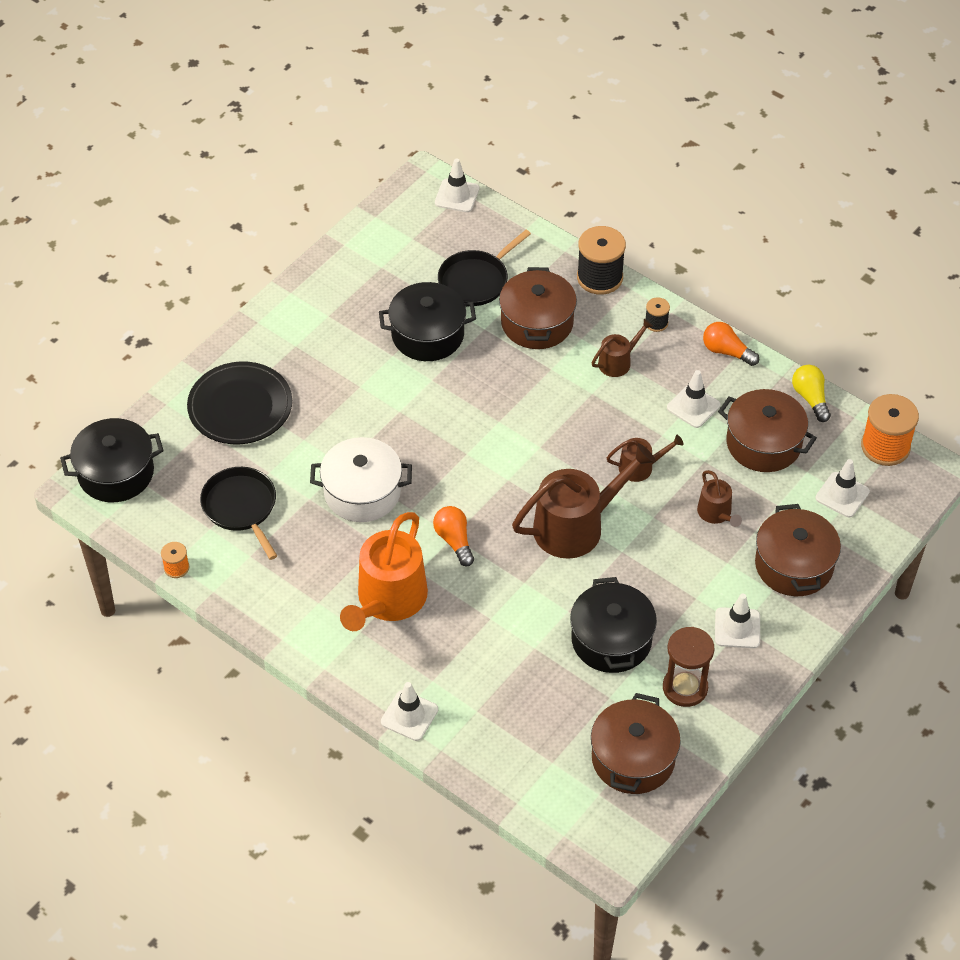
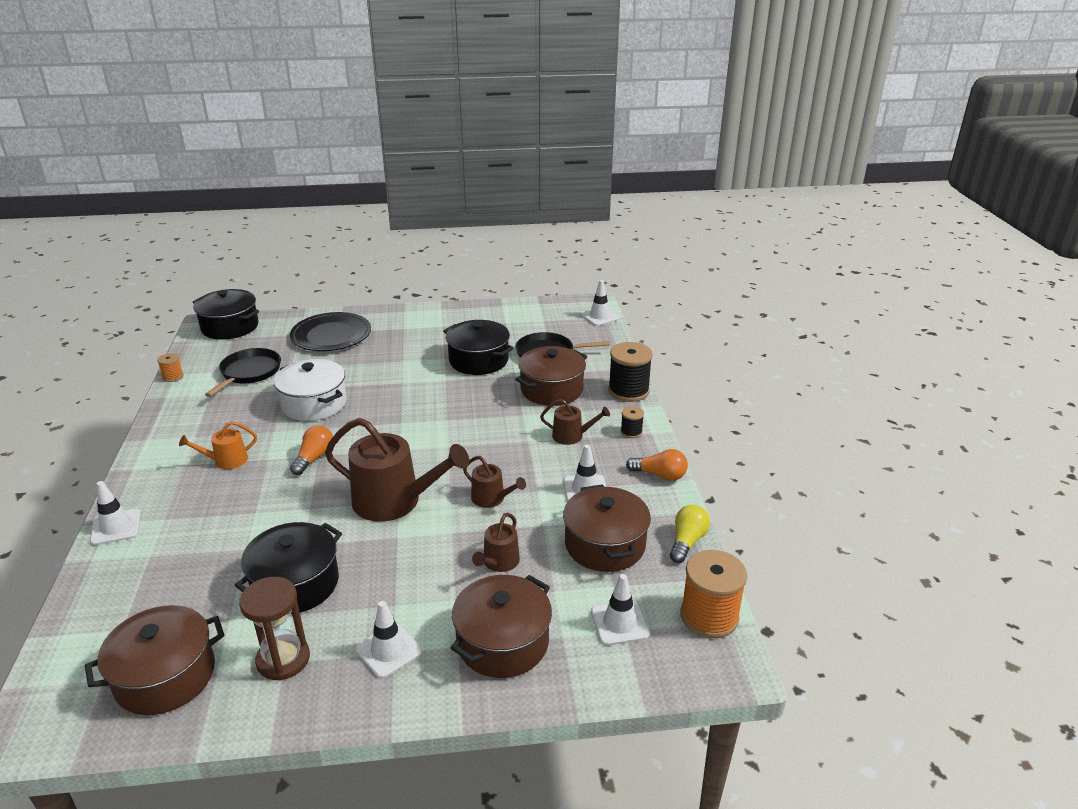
camera: 45 degrees right, 20 degrees down
orange watering can [340,512,428,631] -> orange watering can [179,421,257,469], size x0.50
orange light bulb [703,322,759,366] -> orange light bulb turned 120 degrees clockwise [626,449,688,481]

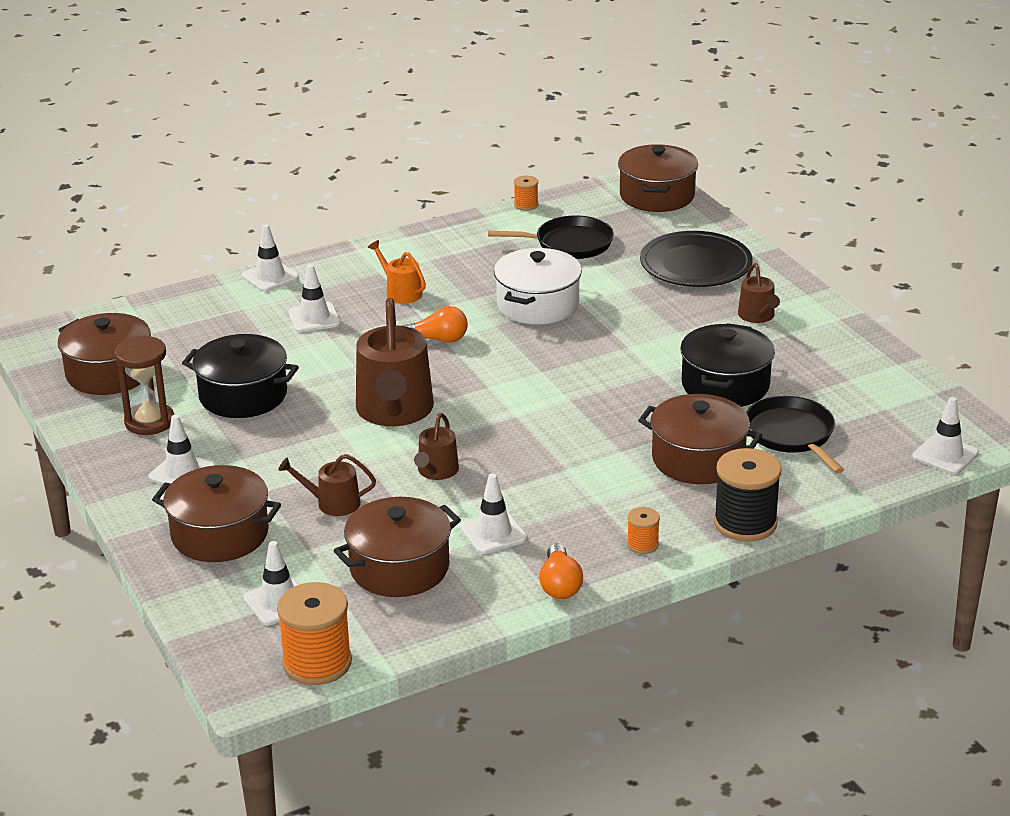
camera: 70 degrees right, 0 degrees up
black pot [193,289,259,340] -> brown pot [618,144,698,212]
brown watering can [540,399,610,445] -> brown watering can moved to [738,263,780,323]
black spool [621,406,644,438] -> orange spool [627,507,660,554]
yellow light bulb [670,505,710,563] -> none
none -> white traffic cone [288,264,341,333]

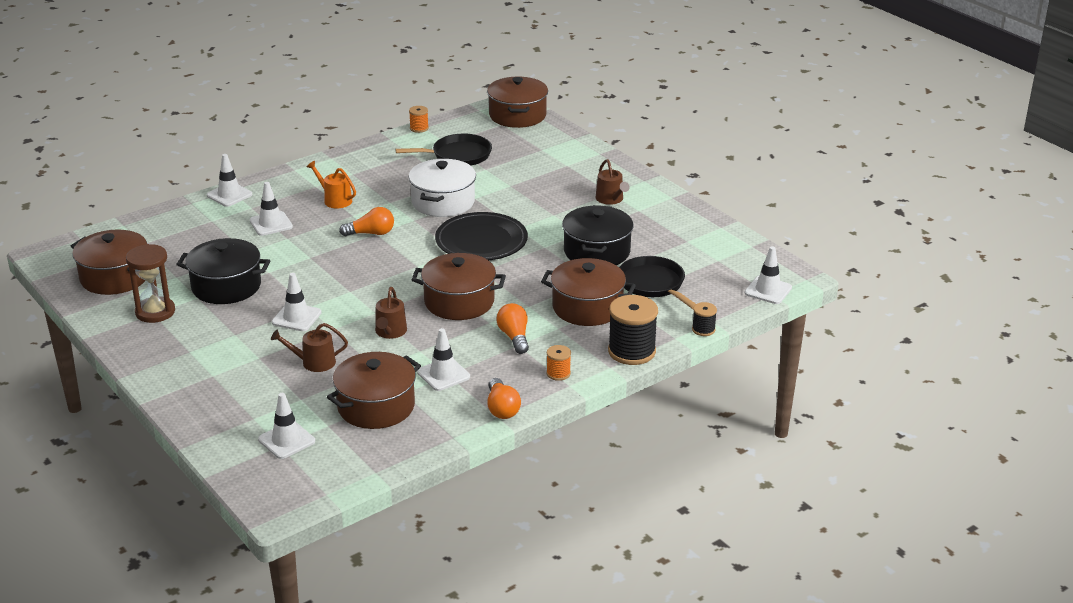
camera: 10 degrees left, 0 degrees up
white traffic cone [148,415,215,485] -> white traffic cone moved to [272,273,322,331]
brown pot [152,465,281,562] -> brown pot moved to [411,253,506,320]
orange spool [277,582,352,685] -> none
brown watering can [356,298,434,426] -> none
black plate [640,231,753,287] -> black plate moved to [435,212,528,260]
none -> orange light bulb [496,303,529,354]
none -> black spool [692,302,717,336]

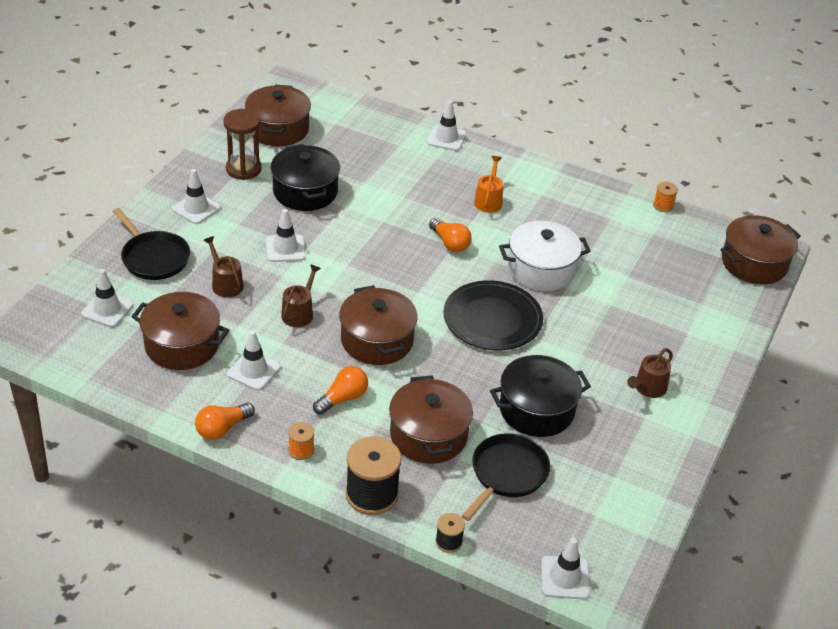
camera: 60 degrees right, 10 degrees up
white traffic cone [250,182,293,236] -> white traffic cone moved to [172,169,221,224]
brown watering can [375,287,407,339] -> brown watering can turned 135 degrees clockwise [281,264,321,327]
black pan [395,133,492,166] -> black pan moved to [113,208,190,280]

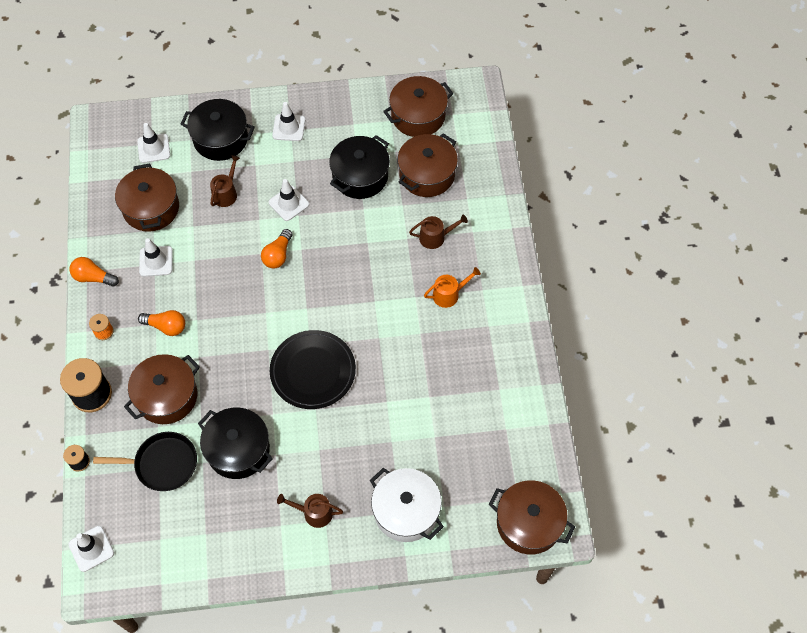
camera: 60 degrees right, 20 degrees up
black pan [113,208,190,280] -> black pot [181,99,255,161]
brown hourglass [223,109,262,180] -> none
brown watering can [281,264,321,327] -> brown watering can moved to [409,215,468,249]
brown pot [339,285,418,365] -> brown pot moved to [398,133,458,197]
white traffic cone [427,100,466,151] -> none
orange light bulb [429,218,472,252] -> orange light bulb moved to [261,229,293,269]
white pot [499,221,590,291] -> white pot moved to [370,468,444,542]
orange spool [653,182,678,212] -> none

